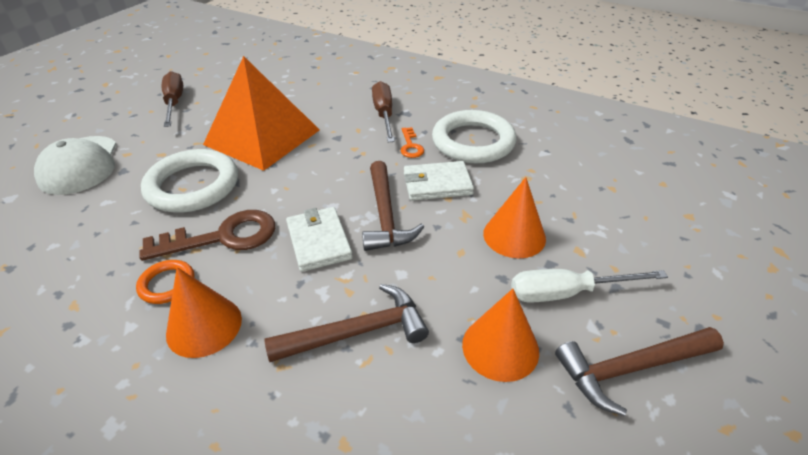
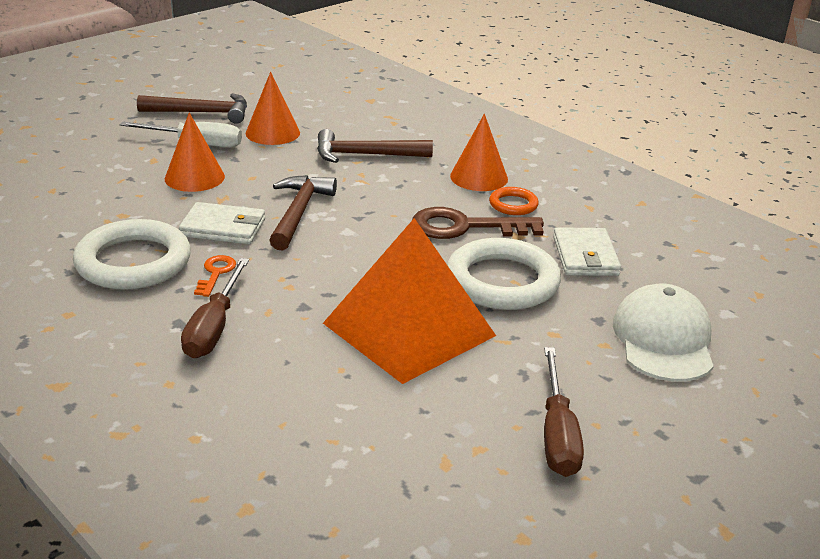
camera: 165 degrees left, 10 degrees down
white wallet [286,207,353,272] -> white wallet moved to [553,227,621,276]

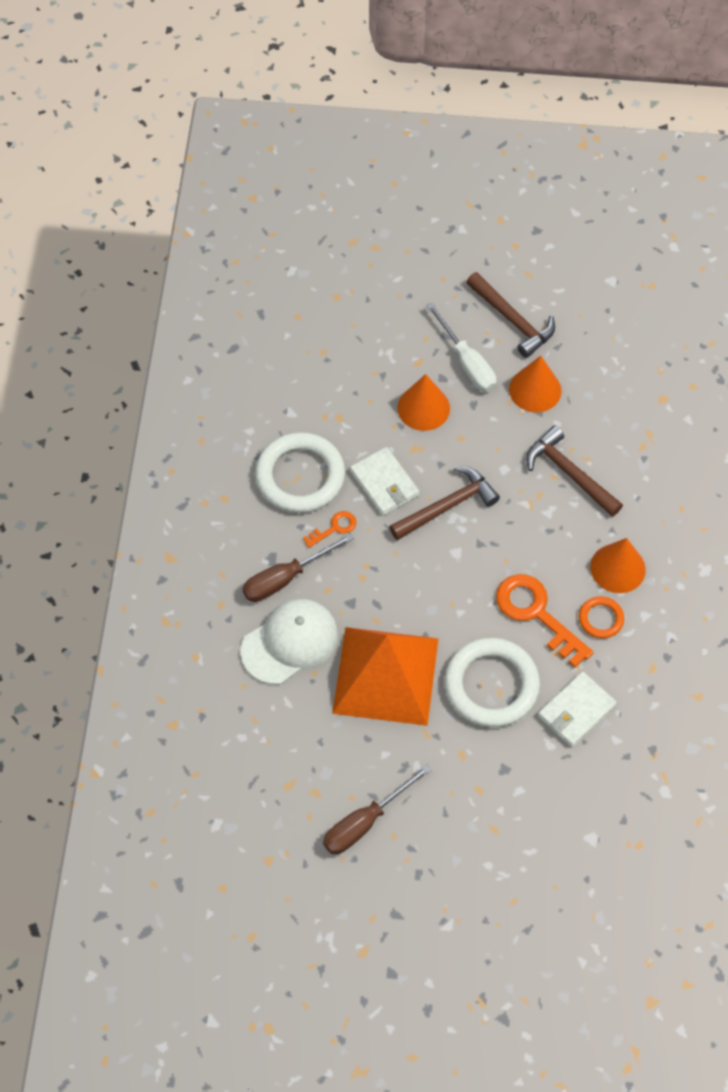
camera: 50 degrees right, 30 degrees up
brown key [412,207,544,239] -> orange key [496,574,594,668]
white cap [613,284,714,382] -> white cap moved to [240,599,338,684]

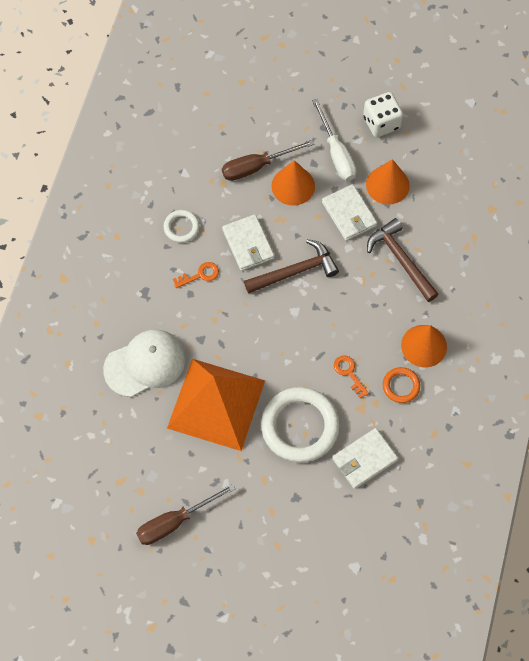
camera: 10 degrees right, 5 degrees up
brown screwdriver [242,533,354,602] -> brown screwdriver moved to [222,140,314,181]
white ring [255,432,345,513] -> white ring [164,210,199,243], size x0.49
brown hammer [466,272,555,358] -> white dice [363,92,403,137]
orange key [496,574,594,668] -> orange key [334,355,369,398], size x0.50
none -> white wallet [322,184,377,241]

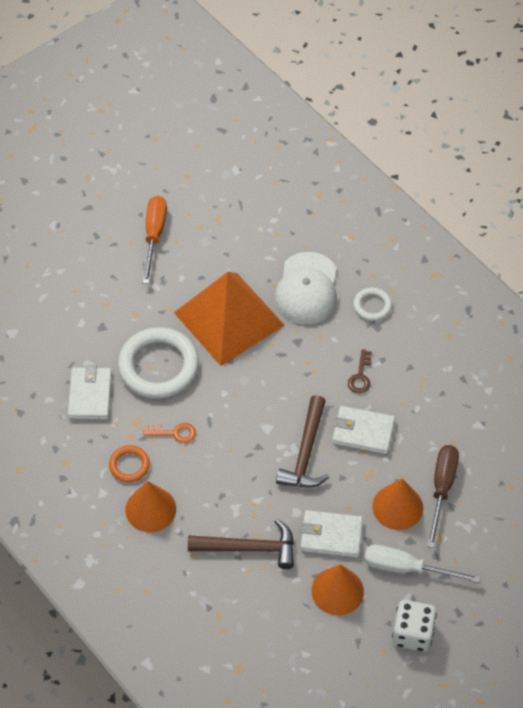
camera: 125 degrees right, 10 degrees down
brown screwdriver [136,484,236,545] -> orange screwdriver [143,196,167,284]
white ring [164,210,199,243] -> white ring moved to [353,288,392,321]
orange key [173,262,219,288] -> brown key [348,349,372,393]

